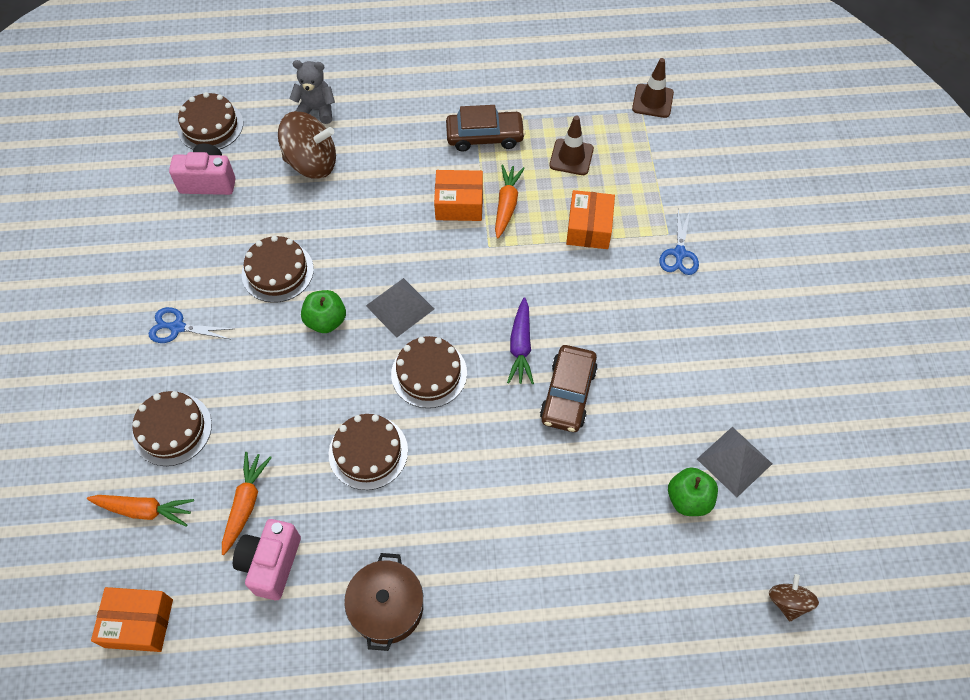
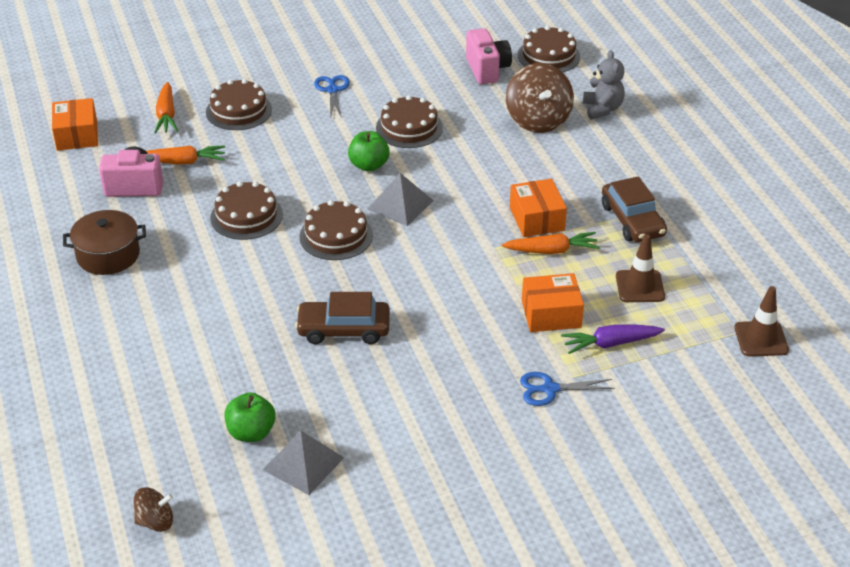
camera: 75 degrees right, 20 degrees down
purple carrot [507,297,534,384] -> purple carrot moved to [561,325,665,354]

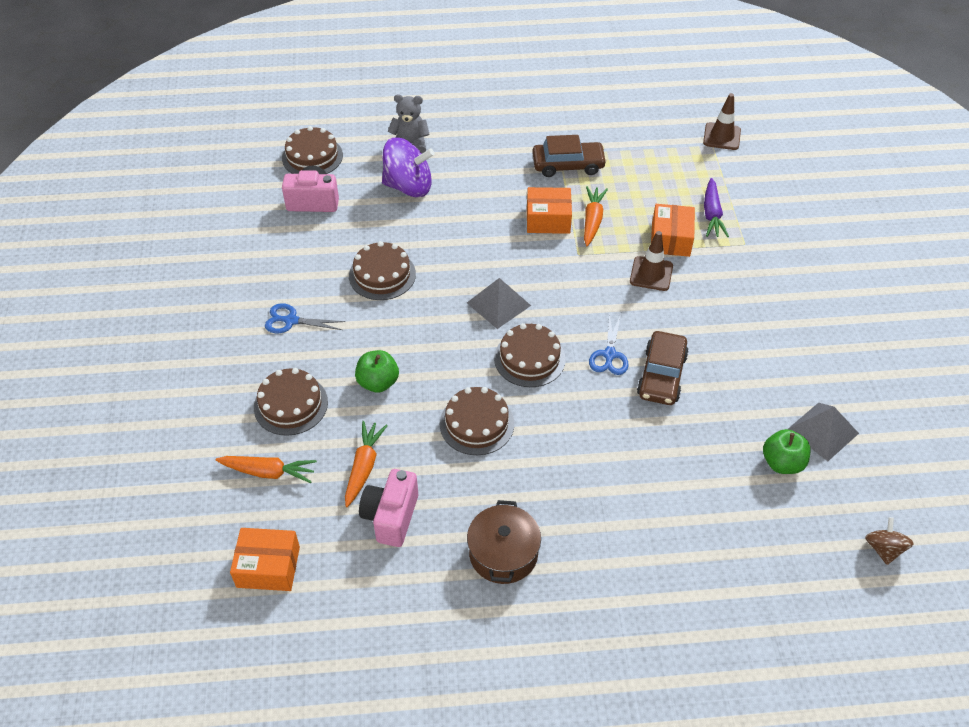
camera: 75 degrees left, 10 degrees up
green apple [348,131,390,172] -> green apple moved to [355,350,399,393]
brown spinning top [506,63,574,133] -> purple spinning top [382,138,434,197]
blue scissors [520,372,615,406] -> blue scissors moved to [589,312,629,375]
brown traffic cone [616,234,665,302] -> brown traffic cone moved to [630,231,673,291]

